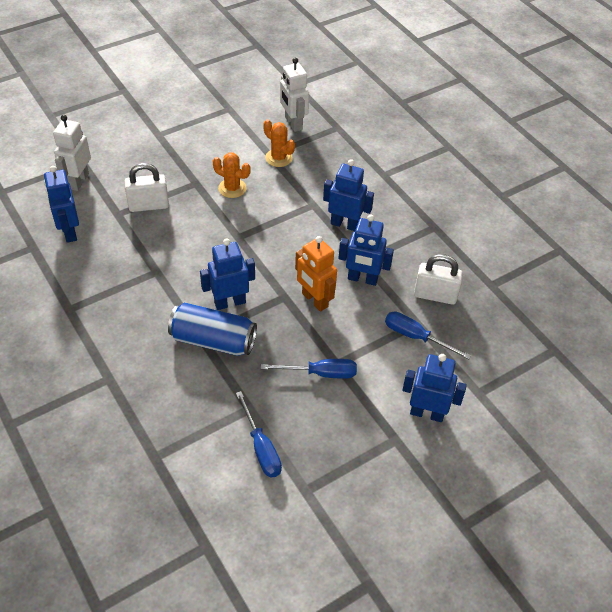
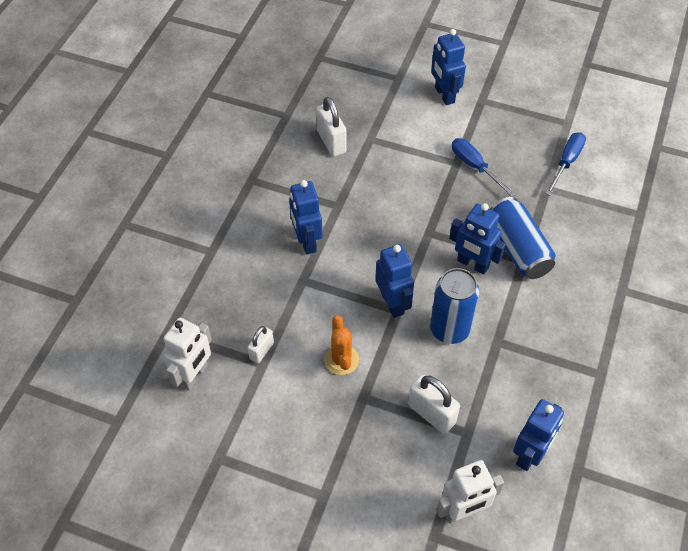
camera: 125 degrees left, 5 degrees up
orange cactus [263,119,295,167] -> white padlock [248,326,274,363]
orange robot [295,236,337,312] -> none
blue robot [338,214,394,286] -> blue robot moved to [375,244,414,318]
blue screwdriver [385,311,471,360] -> none
none -> blue can [430,268,479,344]

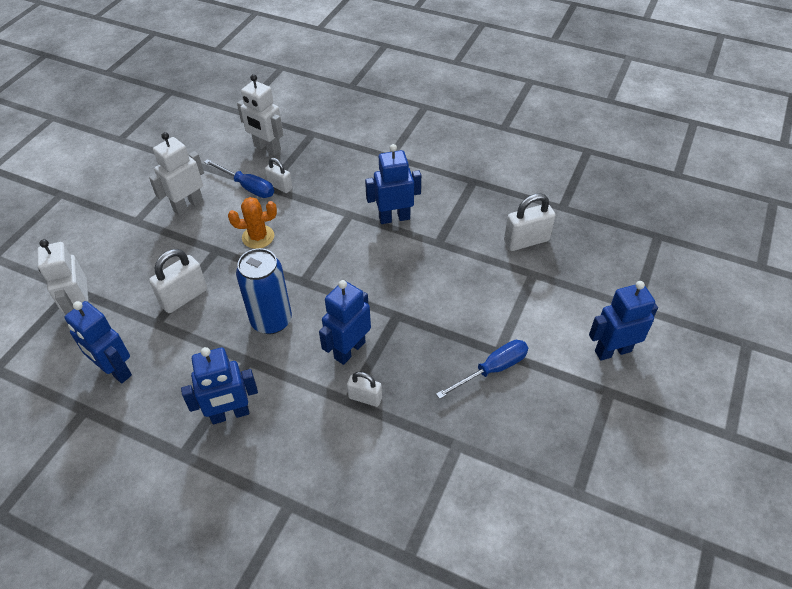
camera: 95 degrees right, 5 degrees down
blue robot [375,244,414,318] -> blue robot moved to [181,347,258,424]
blue can [490,197,556,279] -> white padlock [347,372,382,407]
blue screwdriver [545,132,586,195] -> blue screwdriver moved to [204,159,274,198]
none -> white robot [149,132,204,216]

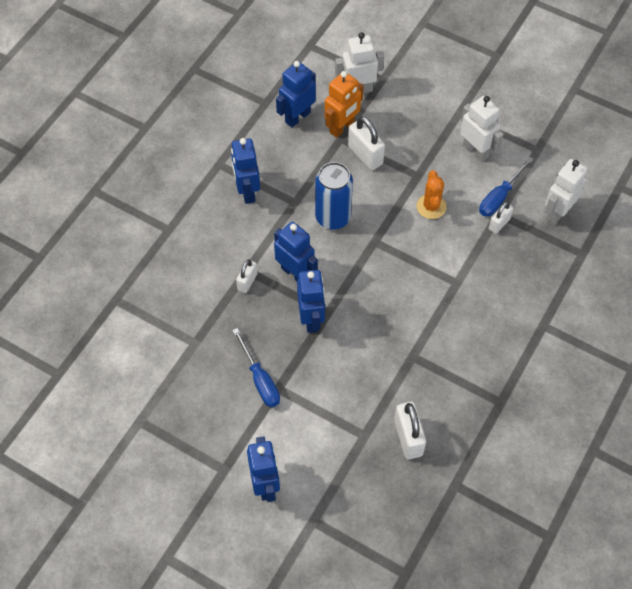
camera: 95 degrees right, 10 degrees up
blue robot [365,144,421,224] -> blue robot moved to [297,270,325,333]
none -> orange robot [325,71,364,138]

